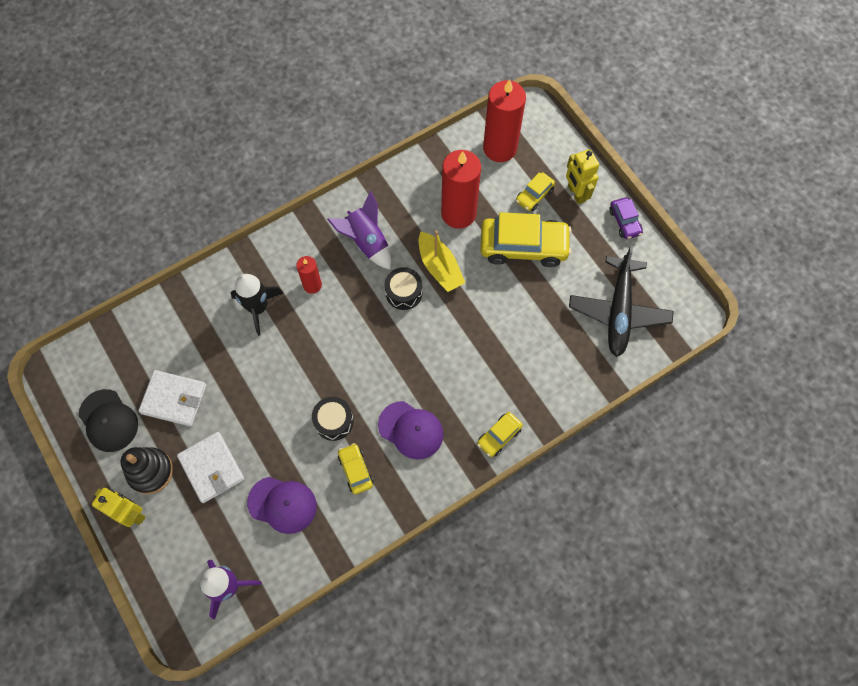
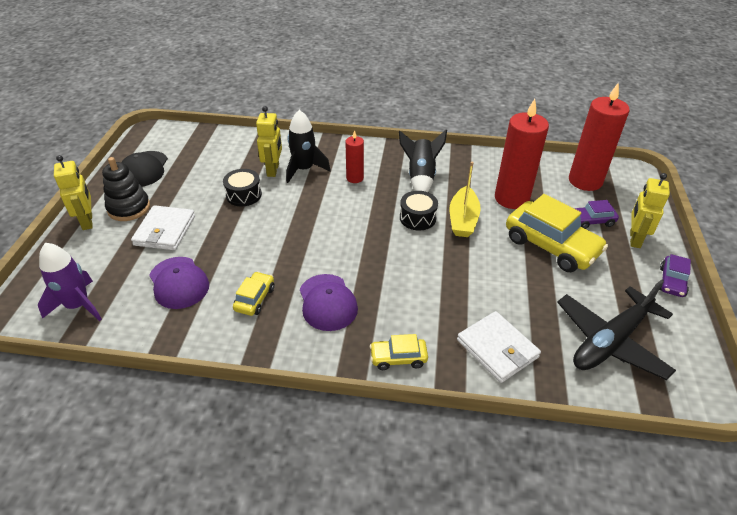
camera: 40 degrees right, 25 degrees down
white wallet [138,370,206,426] -> white wallet moved to [457,311,541,383]
black drum [312,397,353,441] -> black drum moved to [223,169,262,206]
purple rocket [327,191,391,269] -> black rocket [399,130,447,192]
yellow car [516,172,555,211] -> purple car [574,200,619,229]
none -> yellow robot [256,106,282,177]

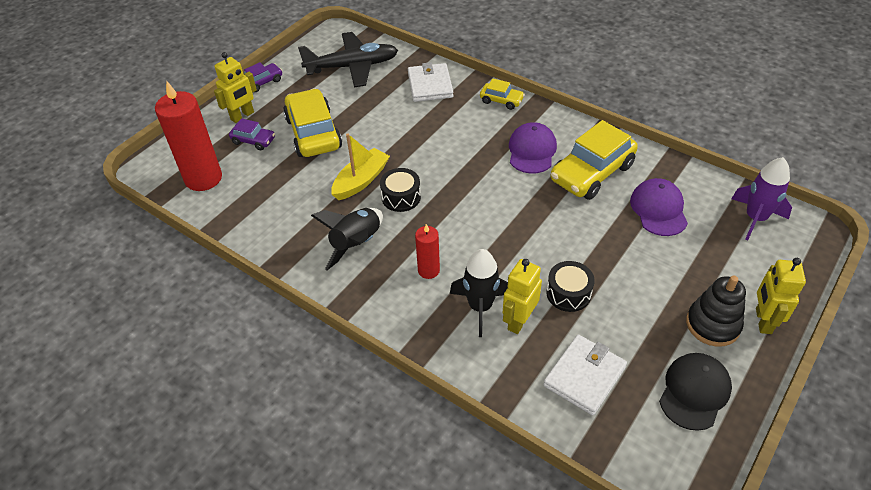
camera: 150 degrees left, 5 degrees up
white wallet [131,205,195,250] -> white wallet moved to [543,335,627,415]
yellow car [233,271,275,316] -> yellow car [551,120,638,200], size x2.00
red candle [495,99,549,209] -> none

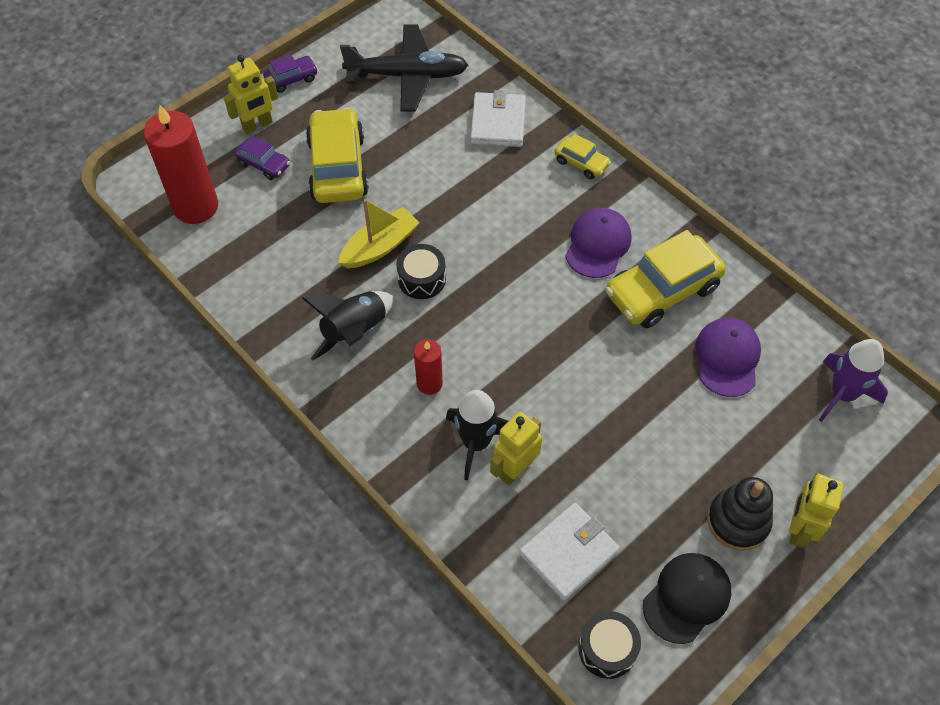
camera: 10 degrees right, 10 degrees up
black drum [546,261,595,312] -> black drum moved to [579,611,641,679]

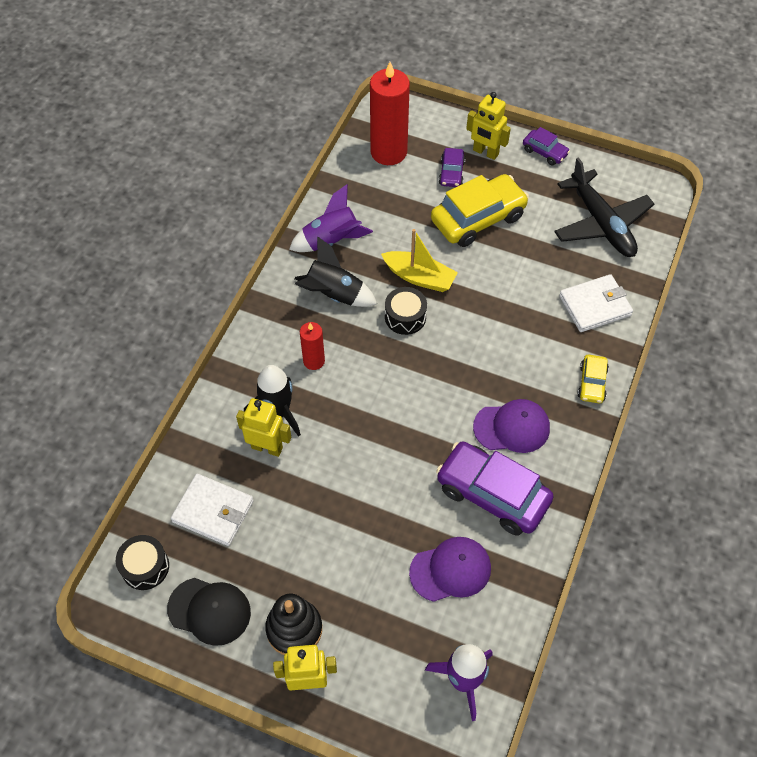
camera: 65 degrees right, 0 degrees up
yellow car [606,230,726,328] -> purple car [436,441,554,535]
none -> purple rocket [289,184,373,252]

